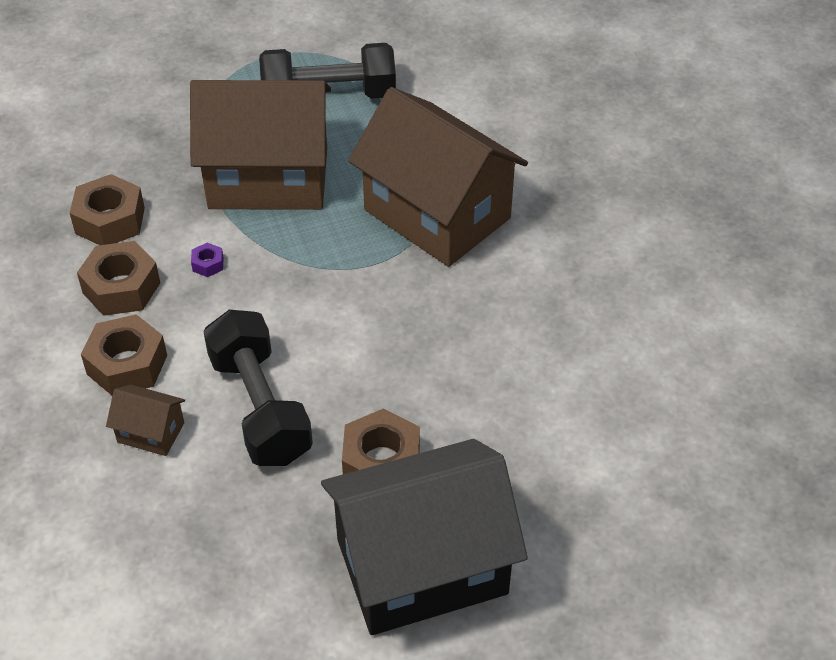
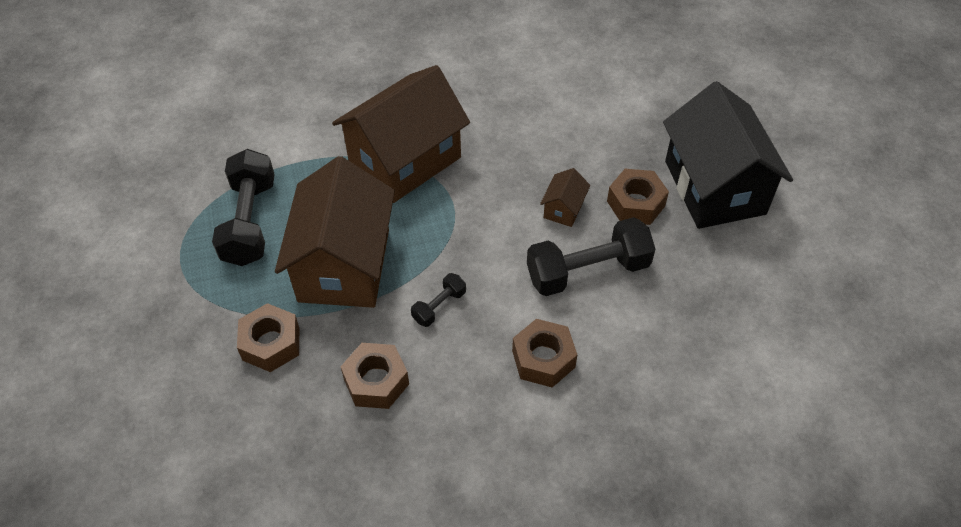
camera: 85 degrees left, 5 degrees up
brown nut [77,241,160,316] -> brown nut moved to [237,303,299,372]
brown house [106,385,185,456] -> brown house moved to [540,168,591,227]
purple nut [191,243,224,277] -> black dumbbell [411,273,466,327]

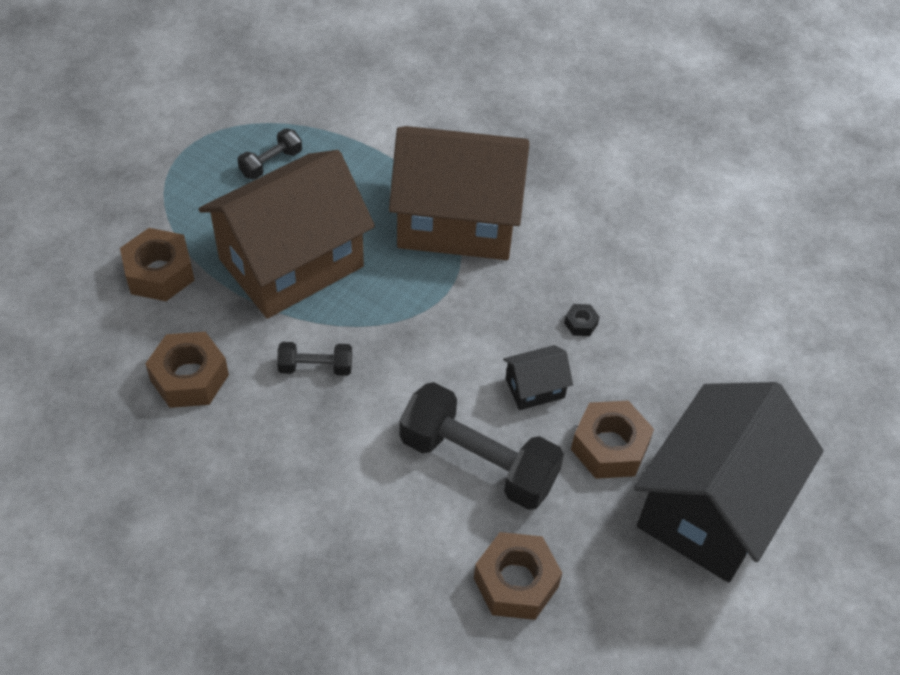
camera: 45 degrees right, 0 degrees up
black dumbbell [212,149,275,266] -> black dumbbell [237,128,302,180], size x0.49
brown nut [512,319,577,388] -> brown nut moved to [474,532,562,620]
brown house [540,168,591,227] -> black house [503,345,573,410]
none -> black nut [564,304,600,336]

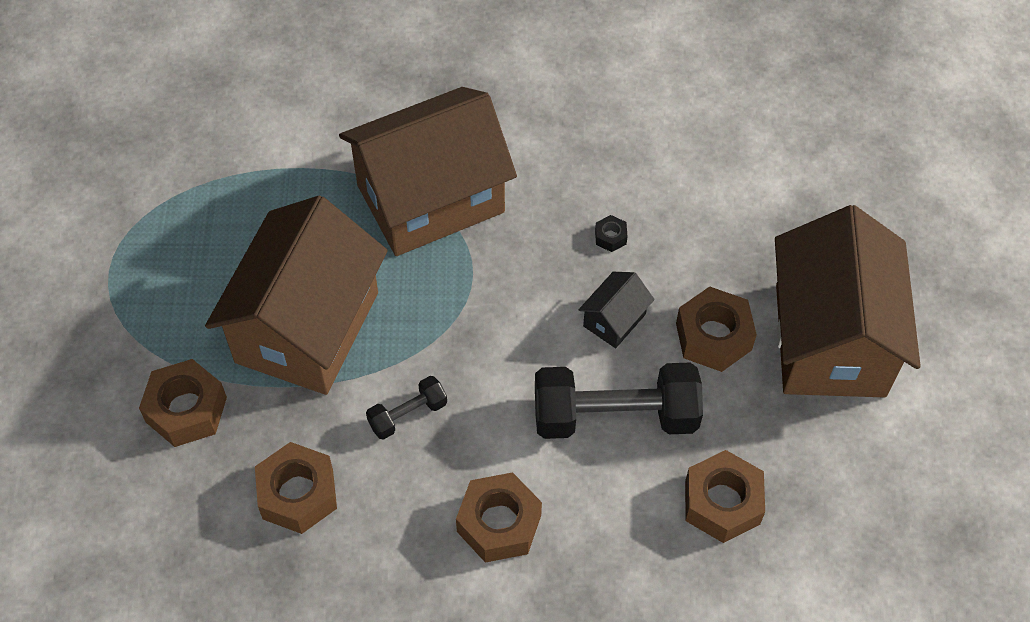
camera: 30 degrees left, 5 degrees up
black dumbbell [237,128,302,180] -> none
black house [634,382,824,583] -> brown house [775,205,921,397]
none -> brown nut [456,472,542,563]

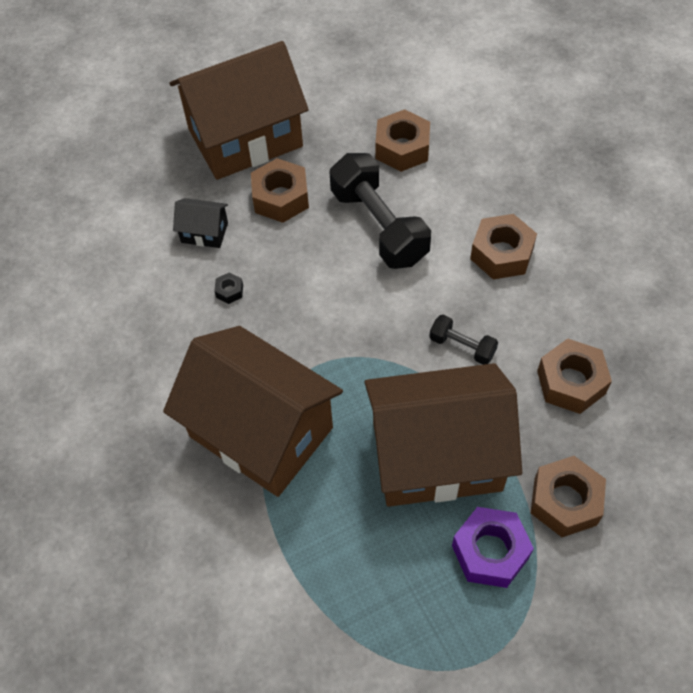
camera: 115 degrees left, 0 degrees up
black house [579,272,655,348] -> black house moved to [173,198,228,248]
none -> purple nut [452,507,534,588]

